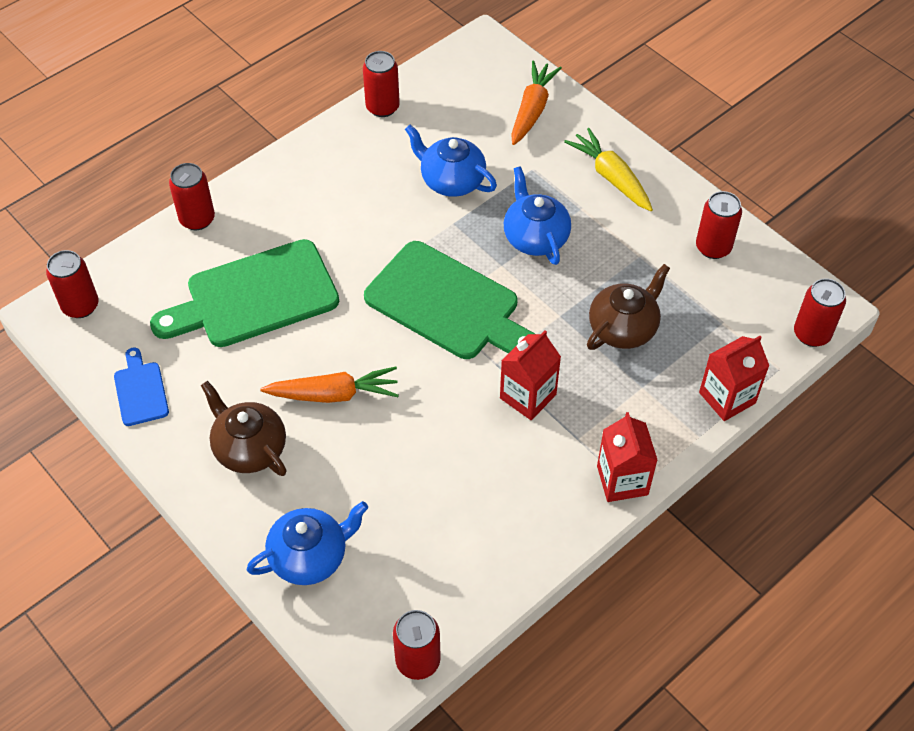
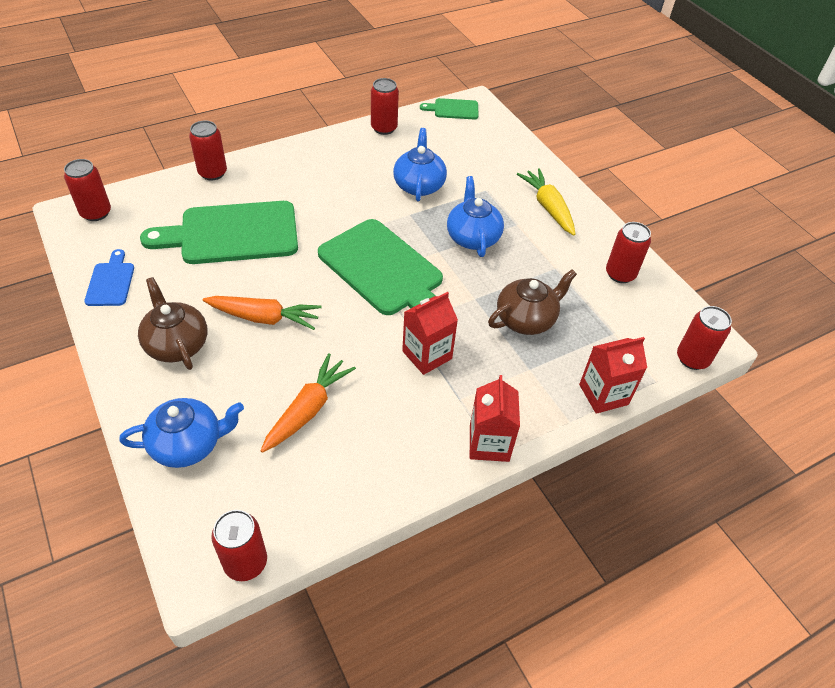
camera: 10 degrees right, 5 degrees down
blue teapot [405,125,497,197] -> blue teapot turned 45 degrees clockwise [393,128,447,201]
orange carrot [511,61,562,145] -> orange carrot moved to [261,353,356,453]
none -> green cutting board [420,98,479,119]

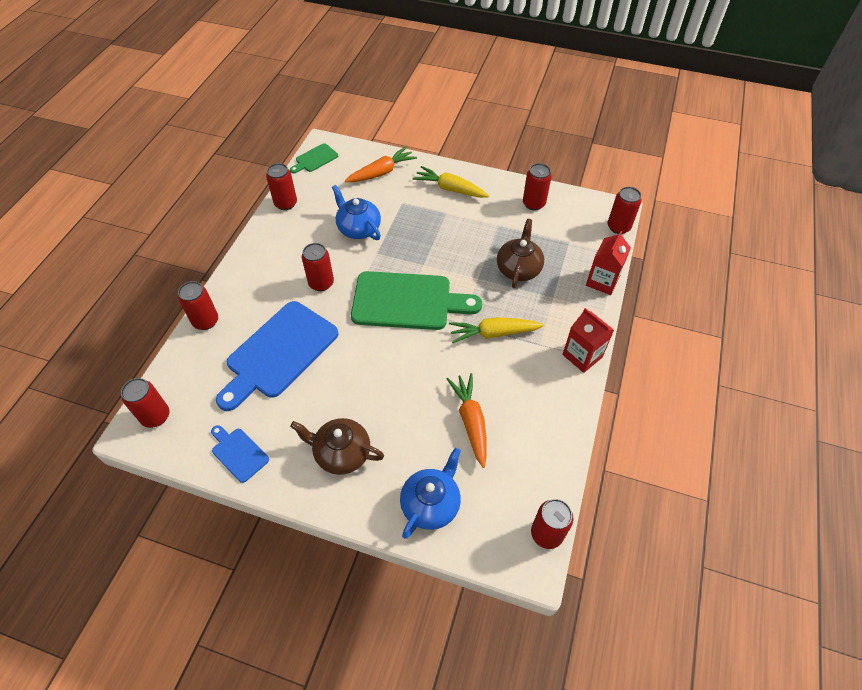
camera: 40 degrees left, 5 degrees up
green cutting board [140,201,298,264] -> blue cutting board [216,301,338,411]
orange carrot [203,296,322,330] -> orange carrot moved to [345,147,417,182]
red carton [402,292,458,375] -> yellow carrot [449,317,544,343]
blue teapot [447,176,504,257] -> none
none -> red can [302,243,334,291]

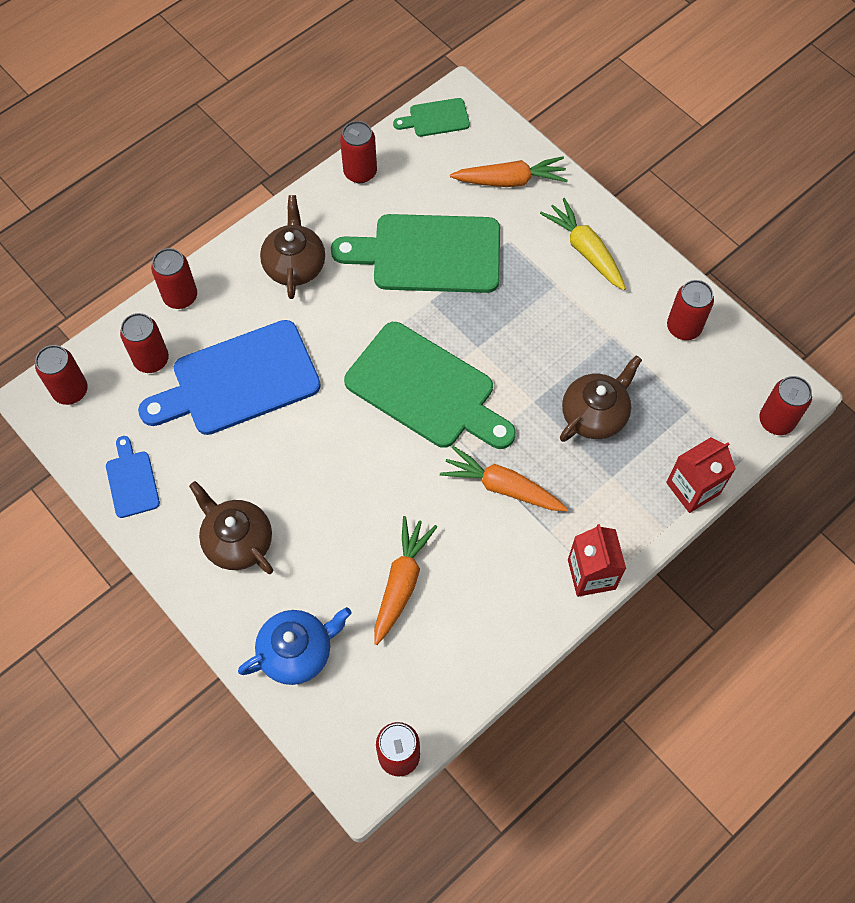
camera: 30 degrees right, 10 degrees up
red can [302,243,334,291] -> red can moved to [120,313,169,373]
blue teapot [332,185,381,240] -> green cutting board [331,214,500,293]
yellow carrot [449,317,544,343] -> orange carrot [440,446,568,511]
none -> brown teapot [260,195,325,299]

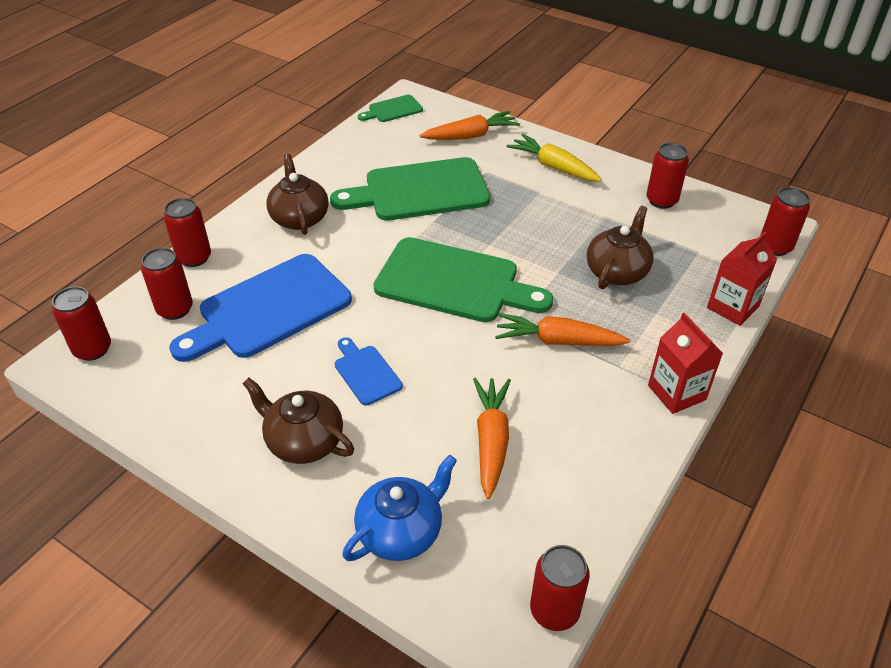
camera: 15 degrees left, 20 degrees down
blue cutting board [106,436,160,518] -> blue cutting board moved to [335,337,403,405]
red can [340,121,377,183] -> none

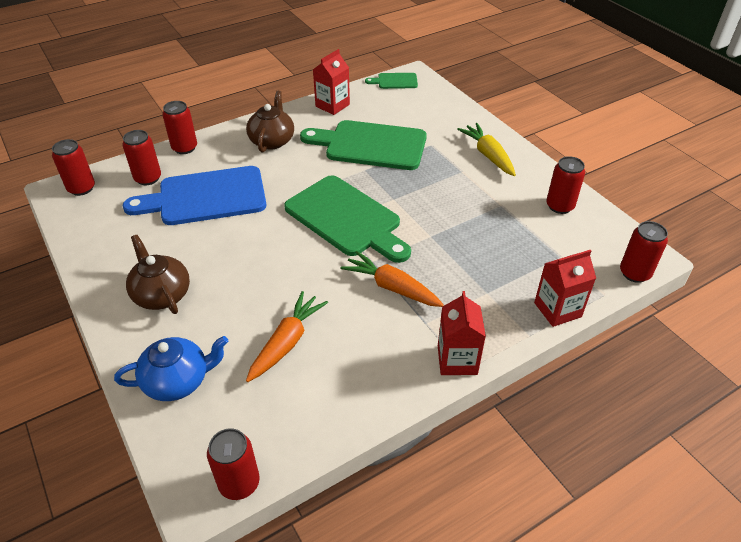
camera: 25 degrees right, 0 degrees up
blue cutting board [335,337,403,405] -> none
orange carrot [420,111,520,140] -> none
brown teapot [587,206,654,289] -> none
none -> red carton [313,49,350,115]

